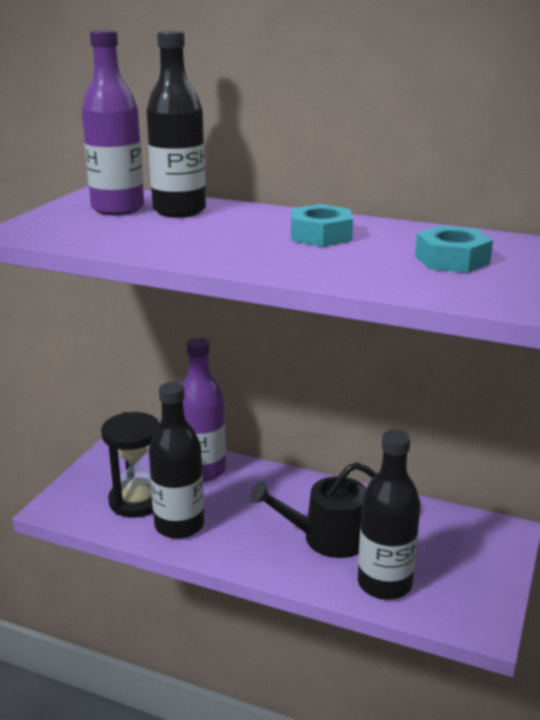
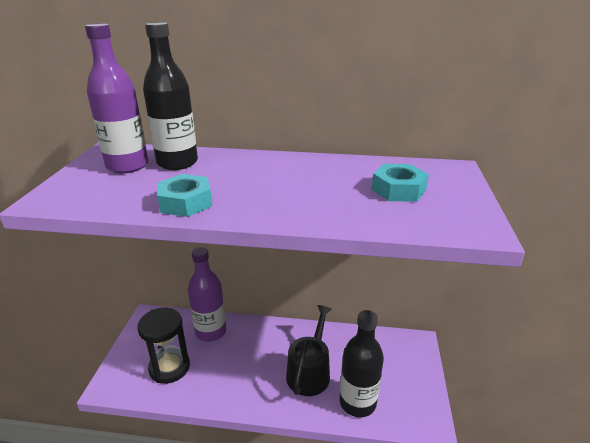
camera: 15 degrees left, 5 degrees up
black bottle [149,382,204,539] -> none
black watering can [249,462,377,558] -> black watering can turned 135 degrees clockwise [286,305,332,396]
turquoise nut [291,204,353,247] -> turquoise nut moved to [157,174,212,217]

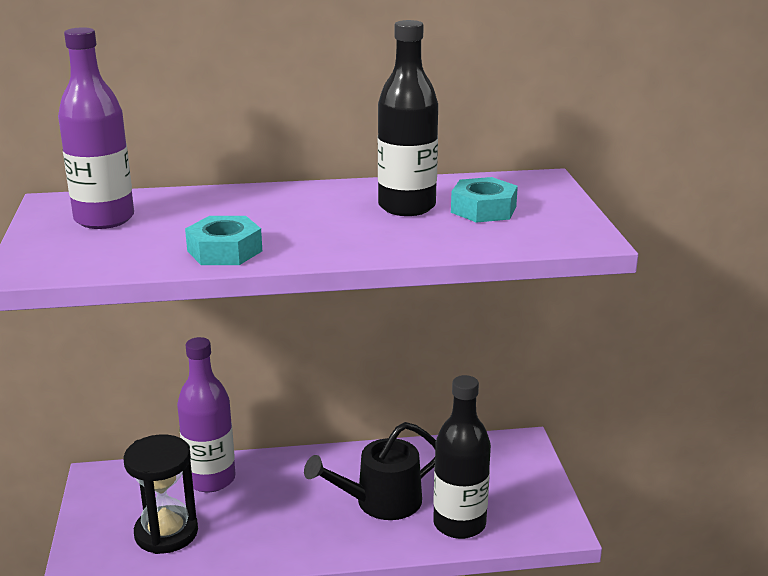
camera: 15 degrees left, 5 degrees down
black bottle [143,22,198,170] -> black bottle moved to [378,20,438,216]
black watering can [286,305,332,396] -> black watering can turned 120 degrees counterclockwise [304,422,436,520]

